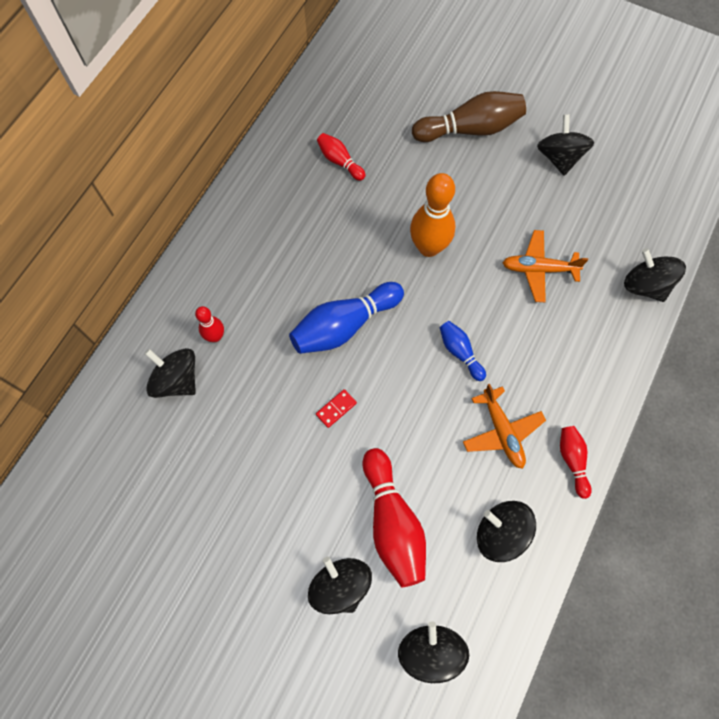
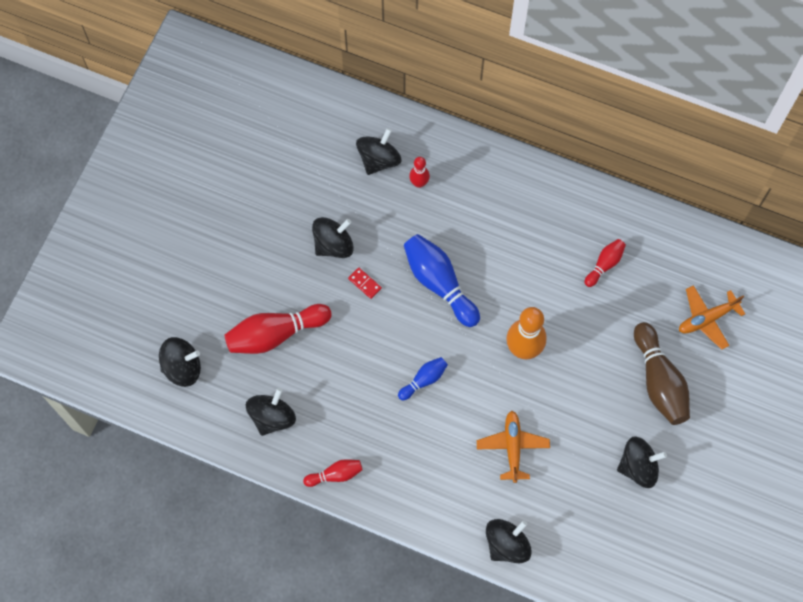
camera: 85 degrees right, 0 degrees up
black spinning top [308,557,372,614] -> black spinning top moved to [312,217,354,258]
orange plane [463,384,546,469] -> orange plane moved to [679,285,745,350]

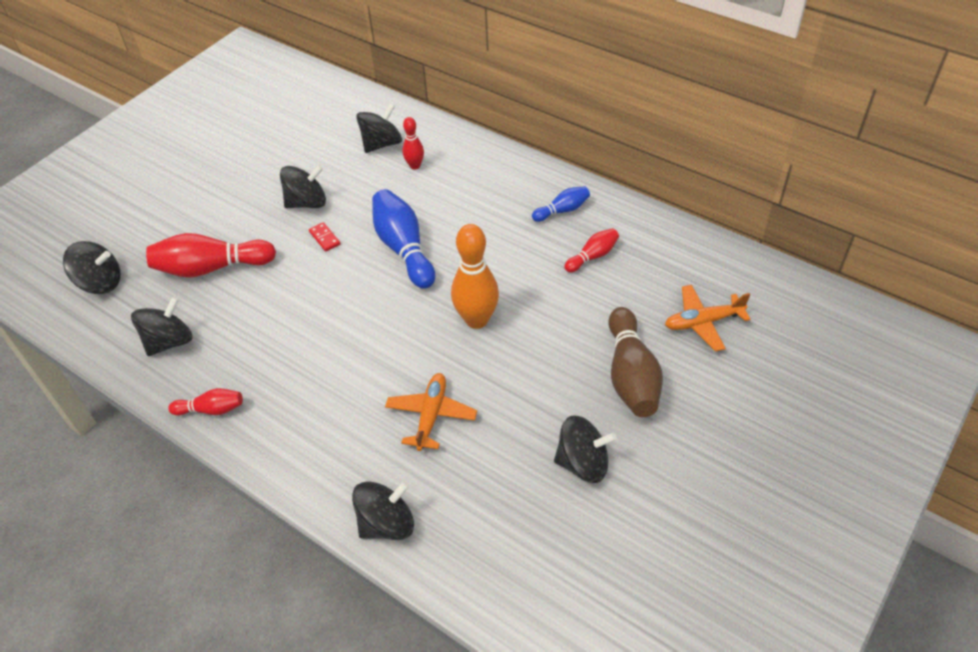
camera: 15 degrees right, 20 degrees down
blue bowling pin [398,357,448,400] -> blue bowling pin moved to [532,186,590,222]

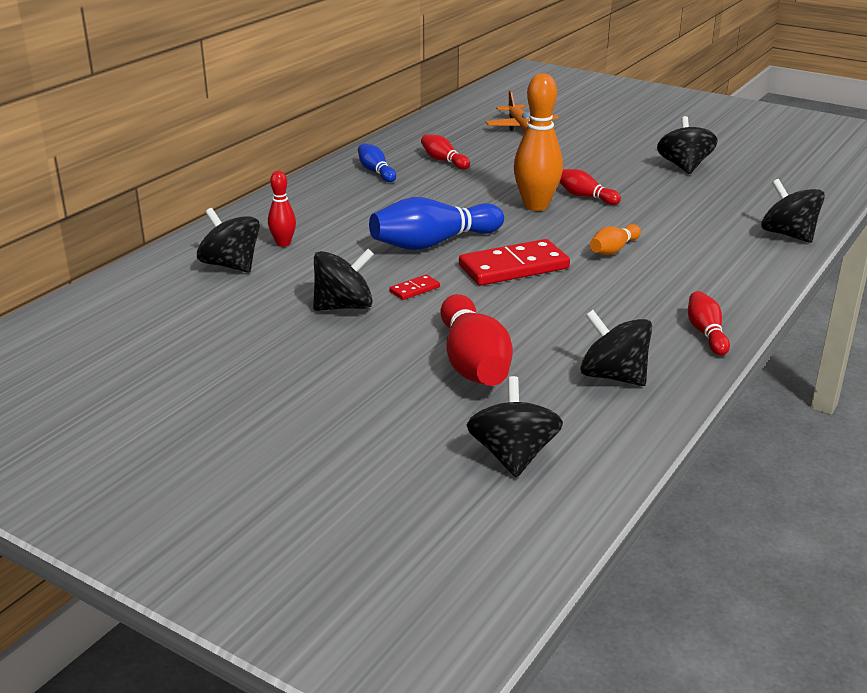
camera: 95 degrees left, 20 degrees down
black spinning top [280,165,326,208] -> black spinning top turned 90 degrees clockwise [313,249,374,311]
orange plane [385,373,477,451] -> none
brown bowling pin [608,307,663,417] -> none
none -> red domino [459,239,570,286]
none -> red bowling pin [559,169,621,205]
none -> orange bowling pin [590,224,641,255]

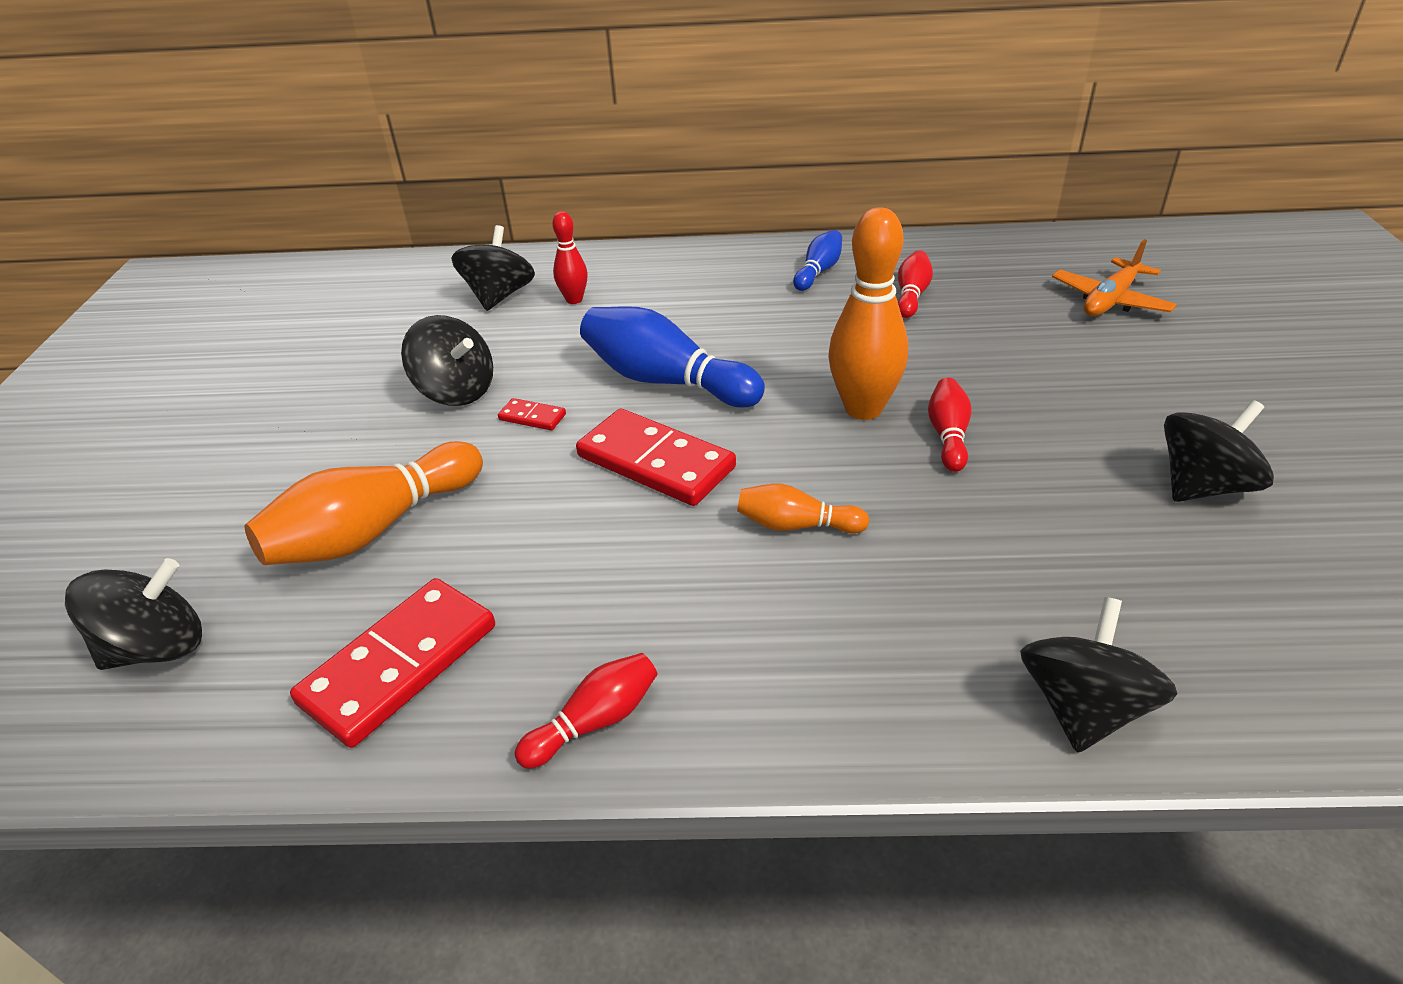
camera: 60 degrees right, 10 degrees up
red bowling pin [440,294,513,386] -> orange bowling pin [244,441,483,565]
black spinning top [580,310,652,386] -> red domino [290,578,495,748]

